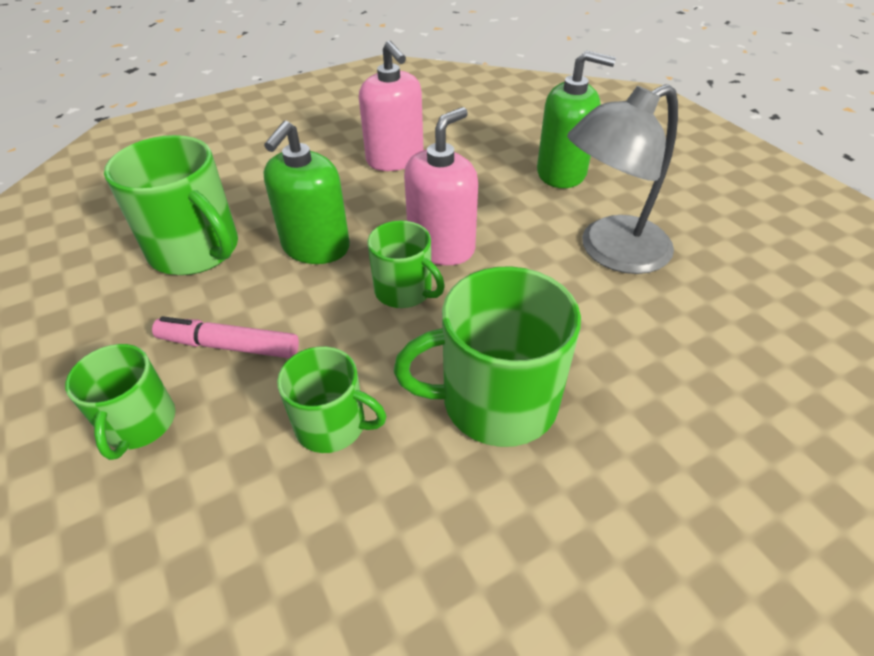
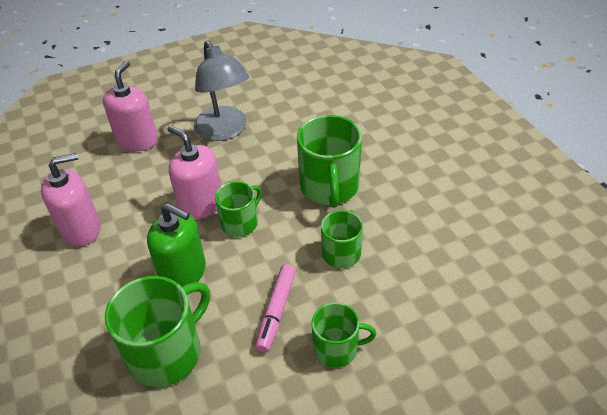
camera: 85 degrees left, 0 degrees up
green soap dispenser [537,50,616,188] -> pink soap dispenser [103,61,158,151]

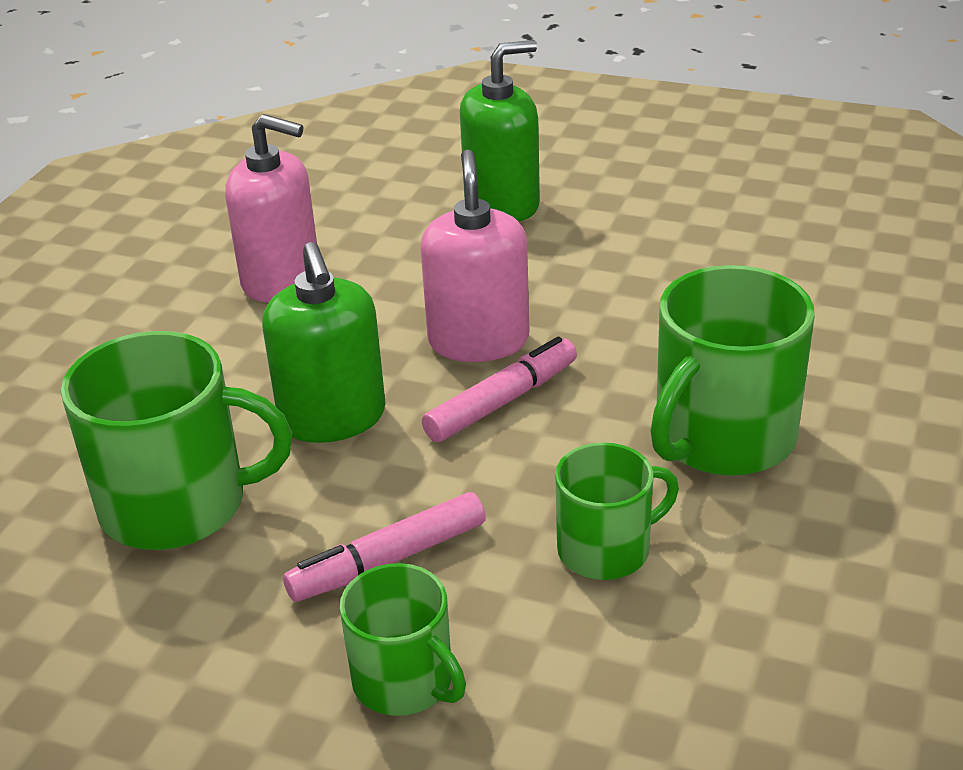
camera: 45 degrees right, 10 degrees down
pink soap dispenser [103,61,158,151] -> green soap dispenser [460,40,540,222]
grey lamp [194,40,249,141] -> none
green mug [215,181,262,237] -> pink marker [422,337,577,442]

